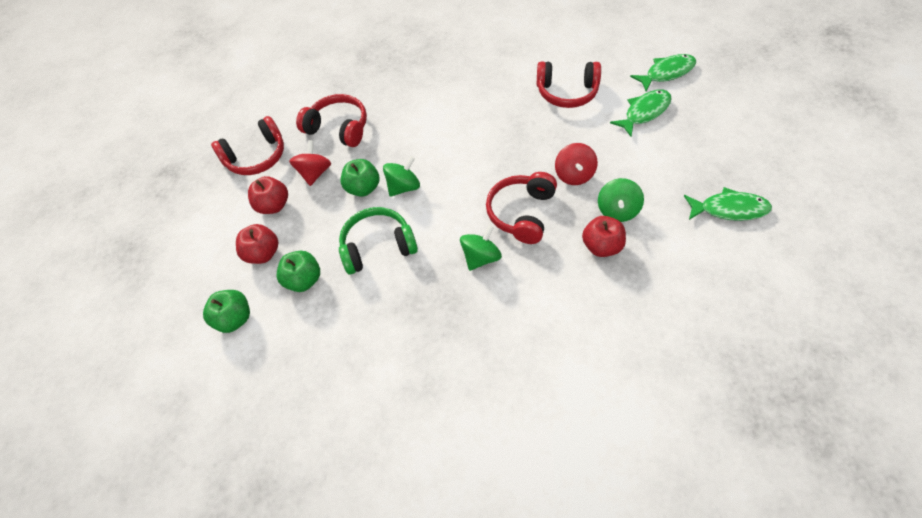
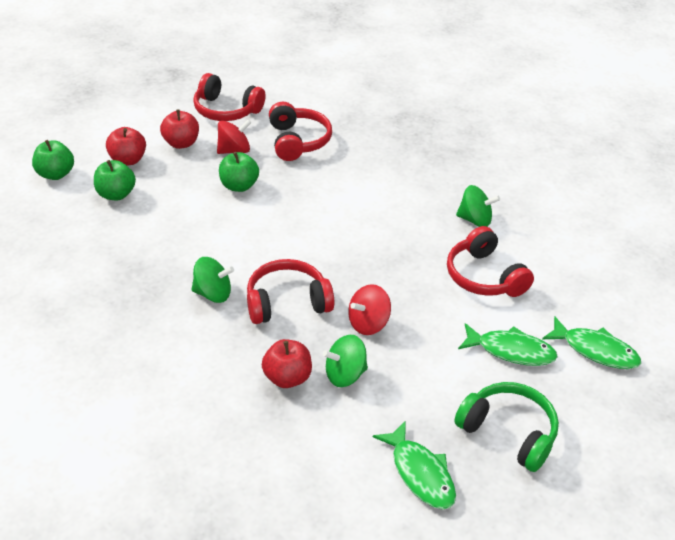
camera: 50 degrees right, 15 degrees down
green headphones [339,207,418,275] -> green headphones moved to [454,382,559,472]
green spinning top [383,156,420,197] -> green spinning top moved to [456,185,500,227]

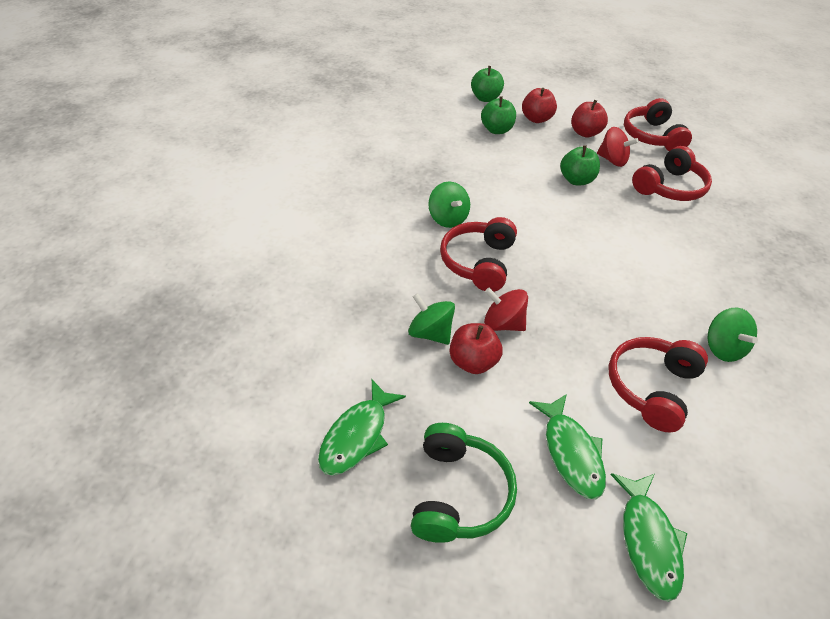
camera: 60 degrees right, 5 degrees up
red headphones [247,259,334,324] -> red headphones turned 120 degrees counterclockwise [440,217,517,292]
red apple [262,339,312,388] -> red apple moved to [450,323,503,374]

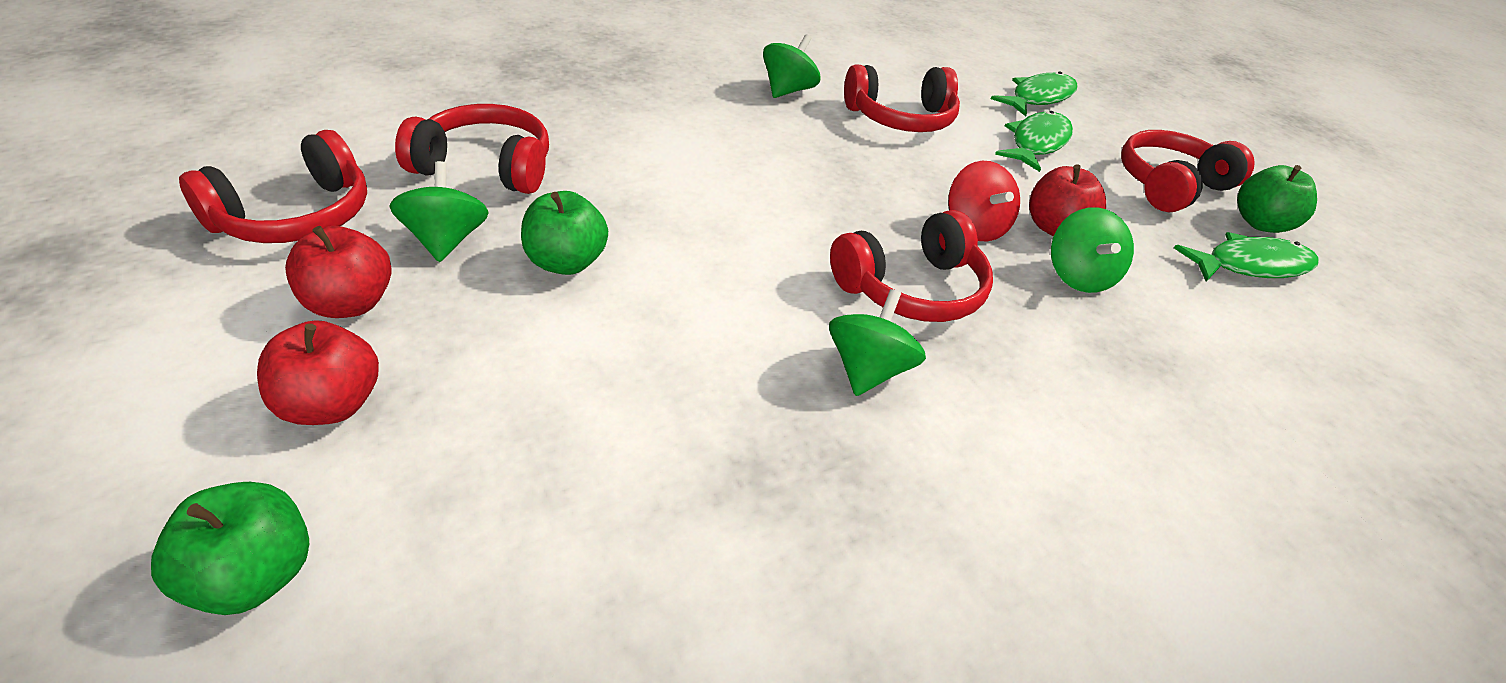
camera: 135 degrees left, 5 degrees down
green headphones [411,423,517,543] -> red headphones [1121,130,1255,212]
green apple [481,96,516,134] -> green apple moved to [1237,165,1317,233]
red spinning top [597,127,639,167] -> green spinning top [389,161,489,262]

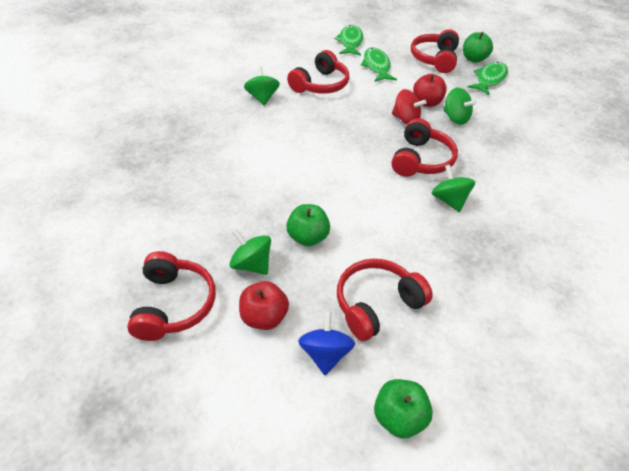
camera: 40 degrees left, 5 degrees up
red apple [257,320,379,425] -> blue spinning top [298,311,355,375]
red headphones [395,104,549,194] -> red headphones moved to [337,259,433,341]

